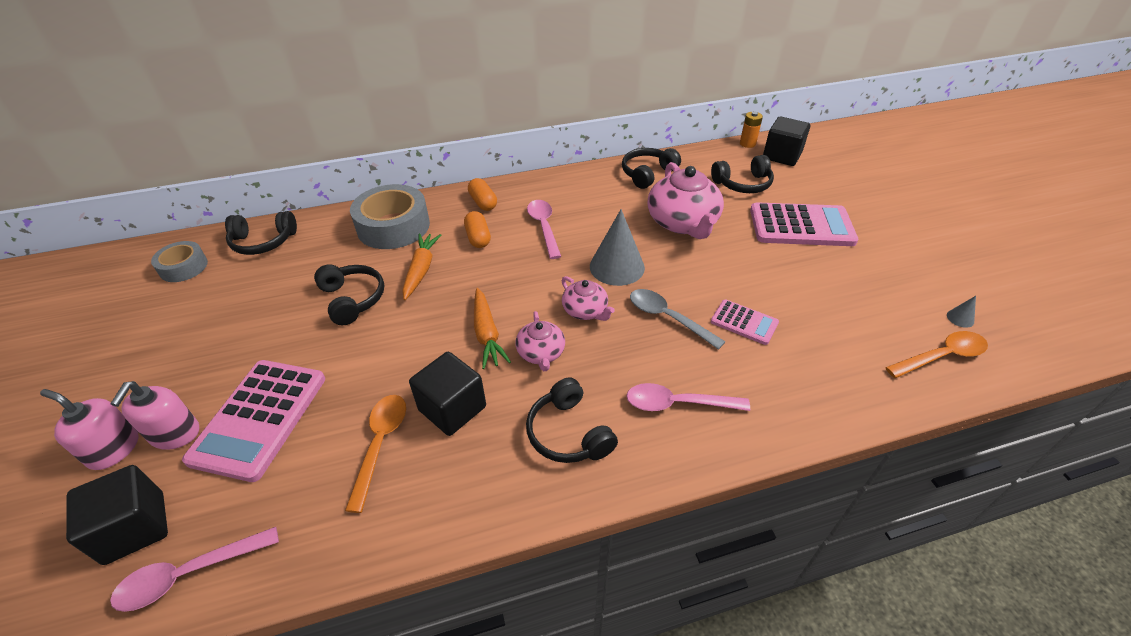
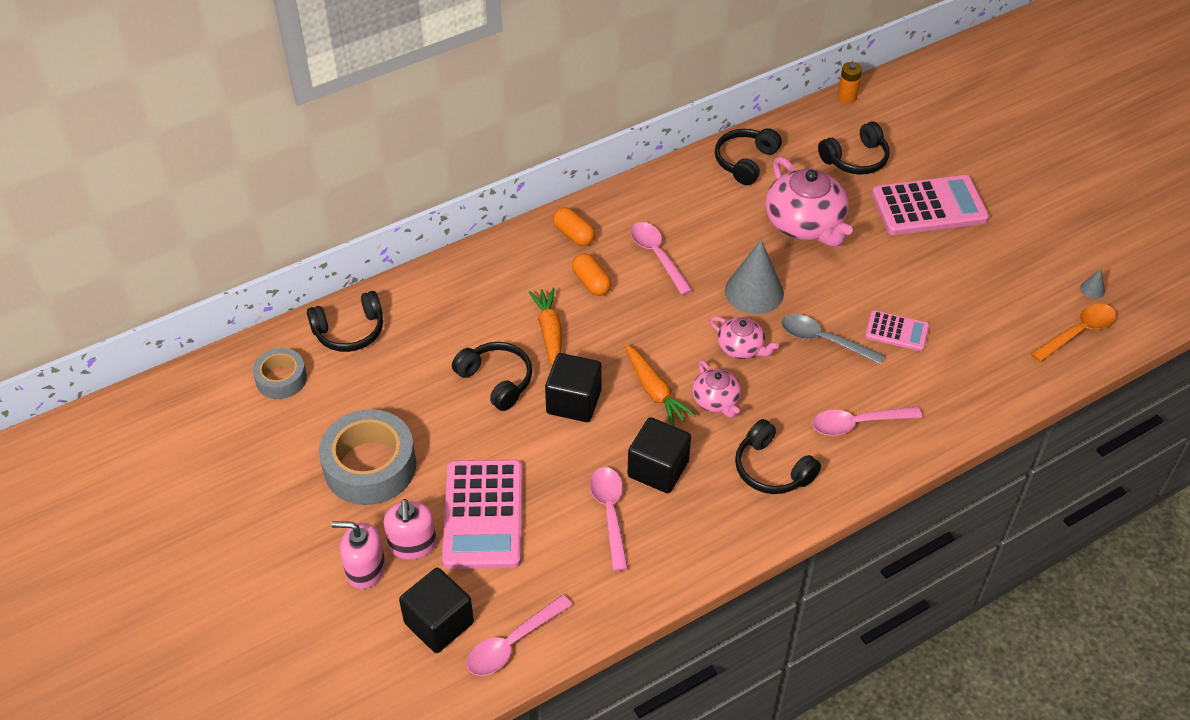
camera: 15 degrees left, 5 degrees up
orange spoon [345,395,406,513] -> pink spoon [590,467,628,571]
grey tape [350,184,430,249] -> grey tape moved to [319,409,416,505]
black cube [763,116,810,166] -> black cube moved to [545,353,602,422]

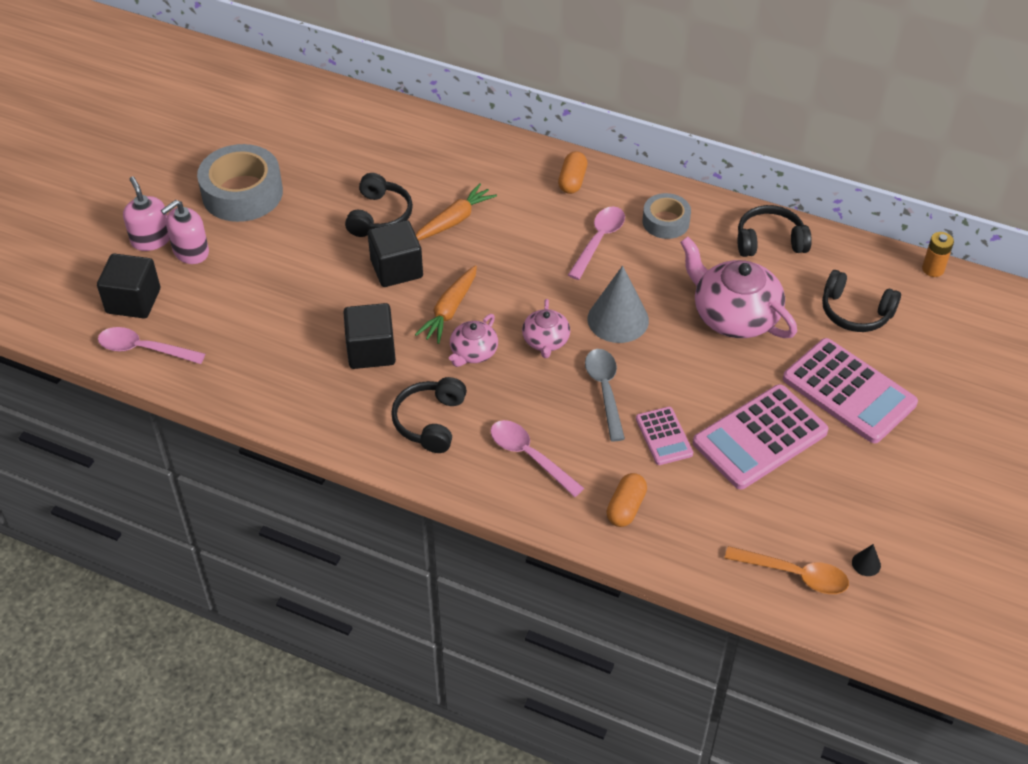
camera: 55 degrees right, 0 degrees up
grey tape [253,348,307,399] -> grey tape moved to [643,193,691,239]
black headphones [307,291,383,352] -> none
pink calculator [442,460,522,569] -> pink calculator moved to [693,384,829,490]
orange capsule [572,253,611,296] -> orange capsule moved to [606,473,647,527]
pink spoon [590,467,628,571] -> none
pink teapot [765,157,853,247] -> pink teapot turned 105 degrees clockwise [680,237,797,338]
grey cone [1080,269,1105,299] -> black cone [852,544,881,576]

